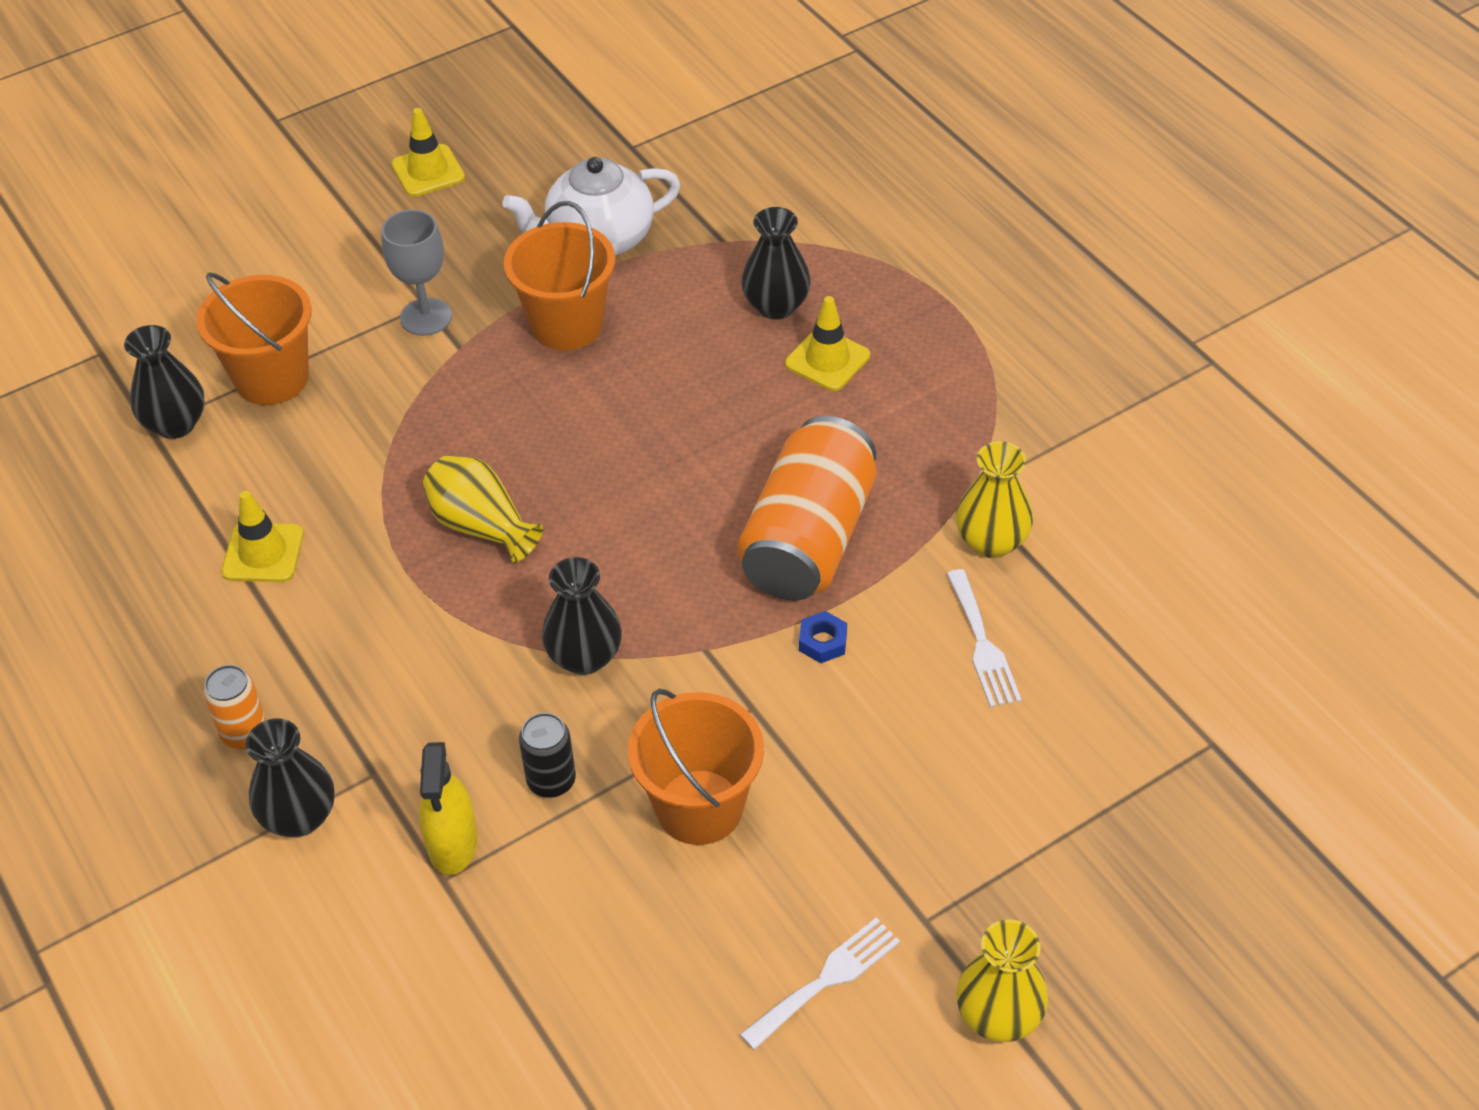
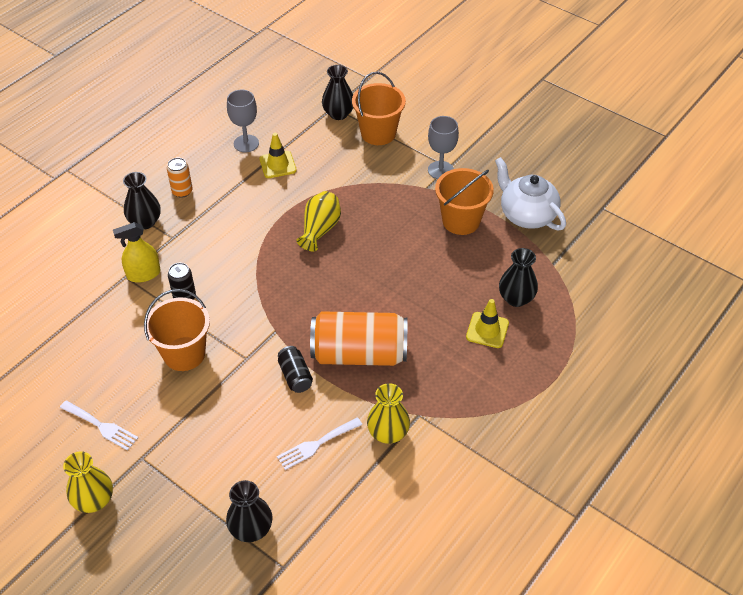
camera: 70 degrees right, 0 degrees up
yellow traffic cone [391,108,465,197] -> none
black vase [542,557,622,675] -> black vase moved to [226,480,272,542]
blue nut [799,611,847,663] -> black can [278,346,313,393]
none -> grey goblet [227,90,259,153]

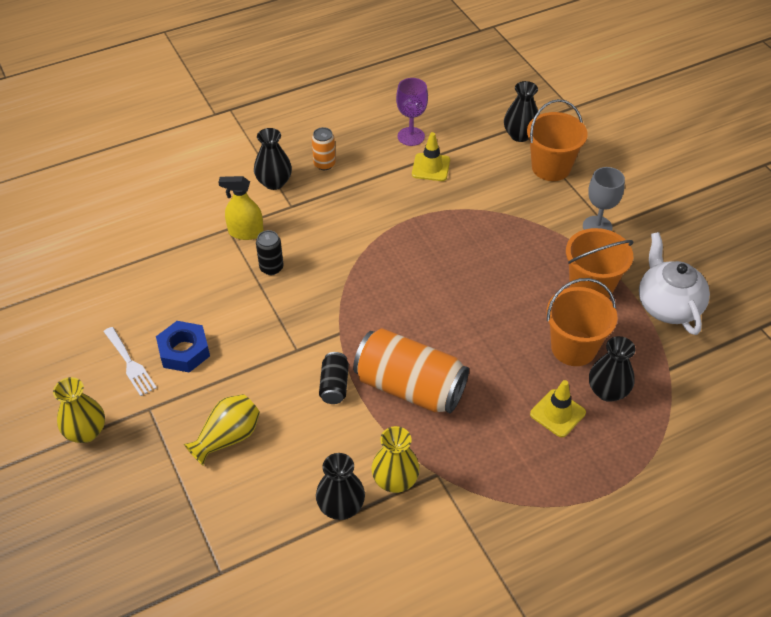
camera: 25 degrees right, 0 degrees up
orange bucket [144,289,210,371] -> orange bucket moved to [546,278,618,366]
black vase [226,480,272,542] -> black vase moved to [316,453,365,520]
grey goblet [227,90,259,153] -> purple goblet [396,78,428,146]
white fork [277,417,362,470] -> none
yellow vase [296,191,341,251] -> yellow vase moved to [184,394,260,466]
none -> blue nut [156,321,210,373]

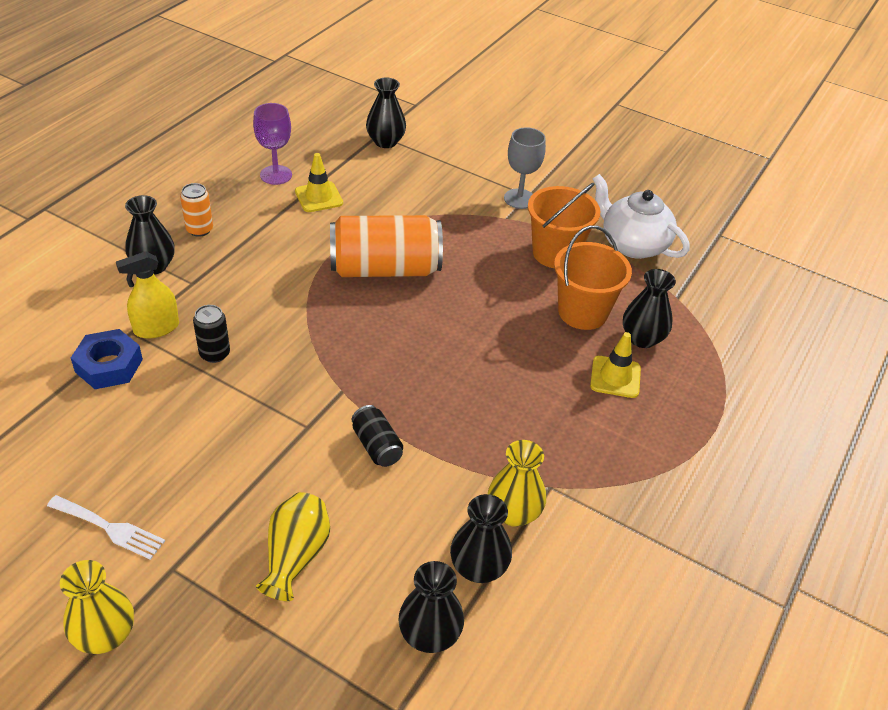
camera: 35 degrees left, 5 degrees down
blue nut [156,321,210,373] -> blue nut moved to [71,329,143,389]
orange can [353,328,469,413] -> orange can moved to [330,215,443,277]
orange bucket [527,99,588,181] -> none
none -> black vase [398,561,464,653]

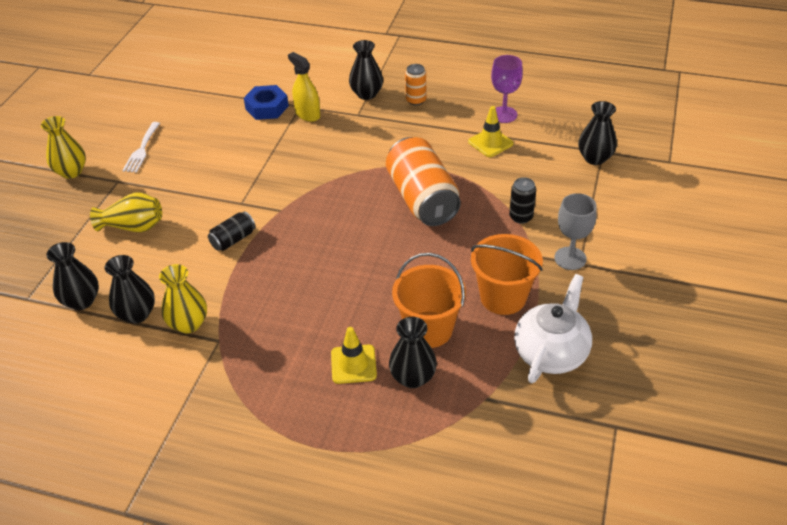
camera: 80 degrees right, 0 degrees up
black can [193,305,230,363] -> black can moved to [509,177,536,224]

